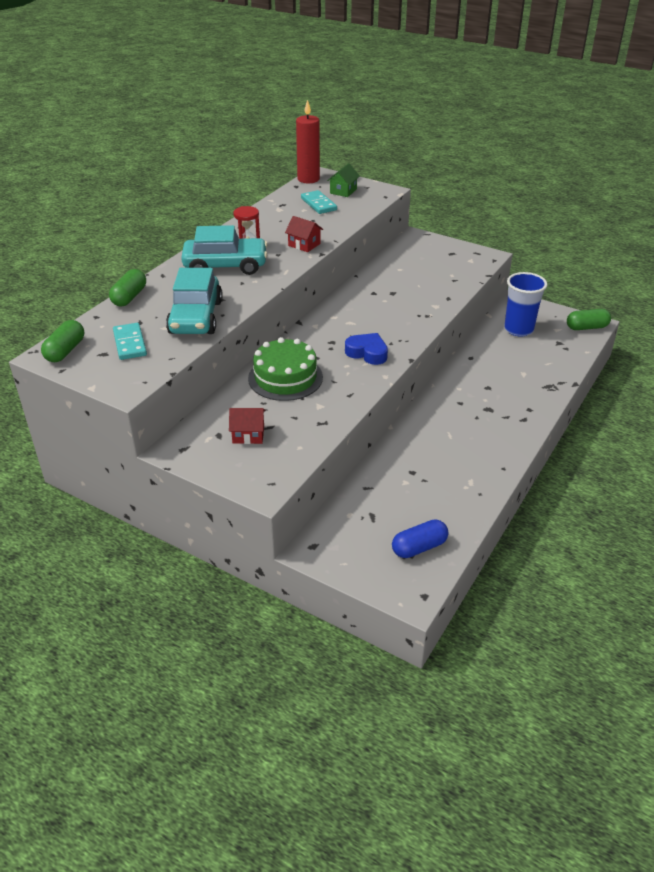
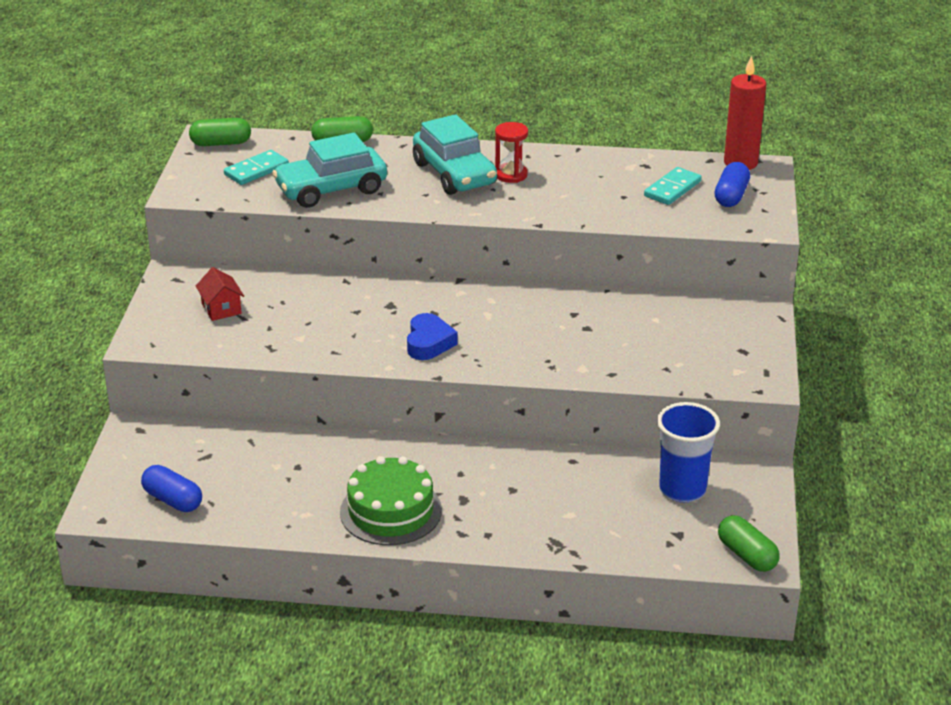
camera: 65 degrees right, 5 degrees down
green cake [248,337,323,401] -> green cake moved to [340,456,442,545]
red house [285,216,323,252] -> none
green house [327,163,360,197] -> blue capsule [715,162,750,207]

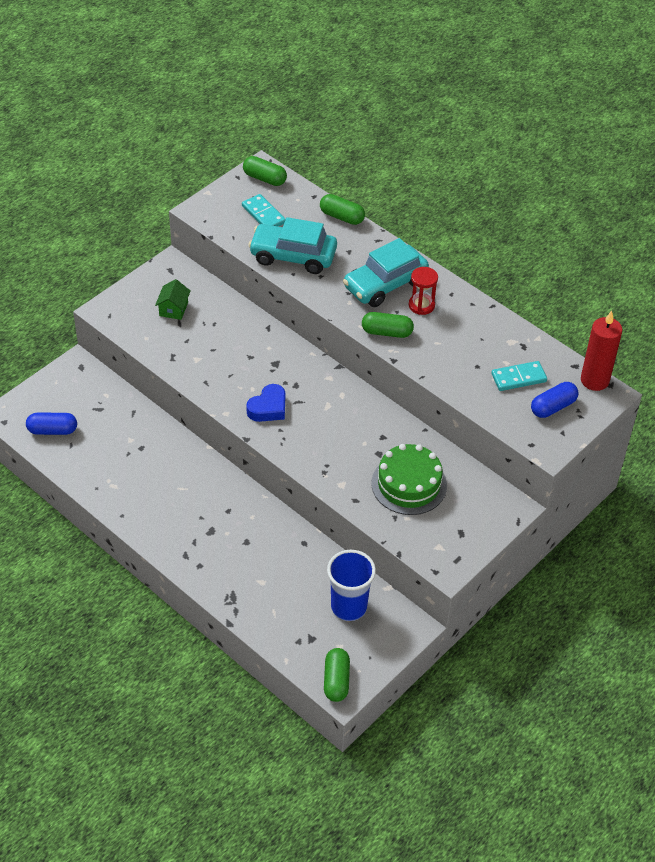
camera: 35 degrees right, 15 degrees up
blue capsule [141,465,202,512] -> blue capsule turned 75 degrees counterclockwise [26,413,77,435]
red house [196,267,244,321] -> green house [155,279,190,320]
turquoise domino [224,150,289,185] -> turquoise domino turned 60 degrees clockwise [242,194,286,227]
green cake [340,456,442,545] -> green cake moved to [371,444,447,515]
turquoise car [413,114,497,195] -> turquoise car turned 45 degrees clockwise [343,238,429,307]
none -> green capsule [362,312,414,338]

